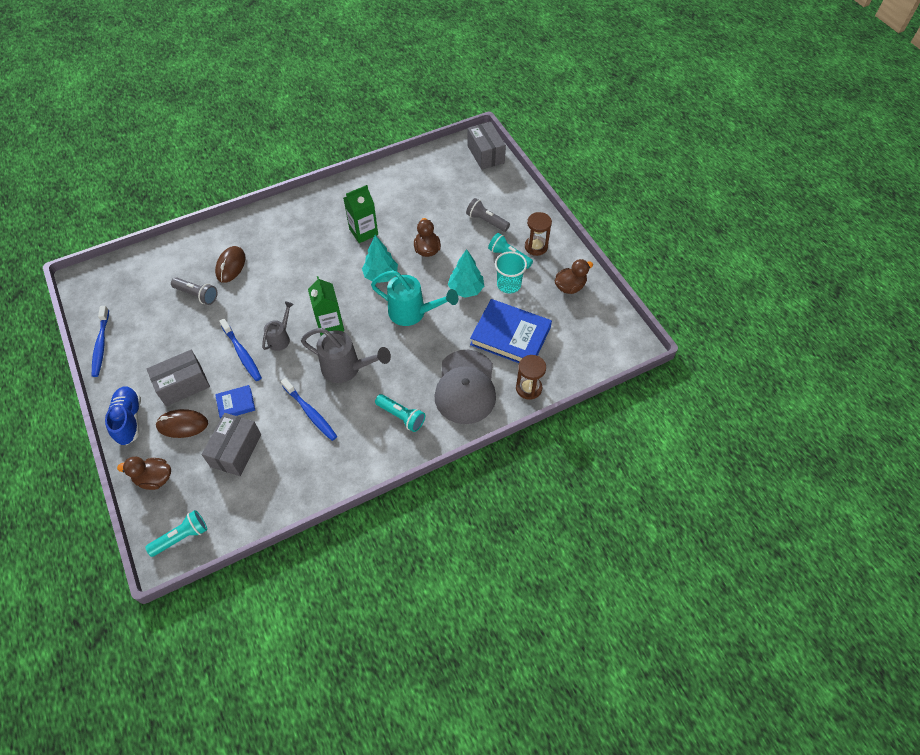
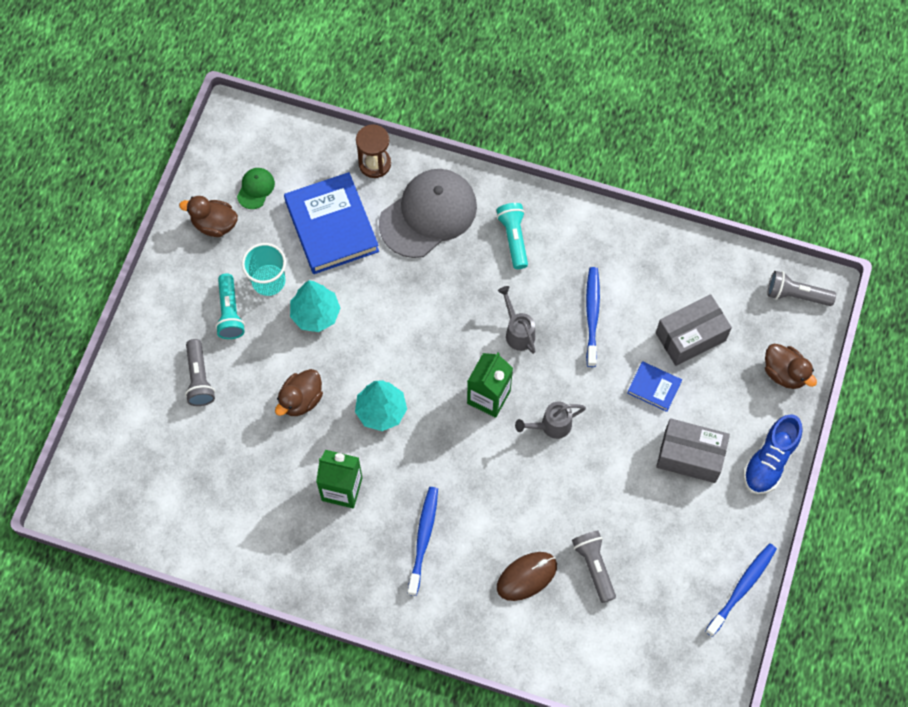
camera: 135 degrees left, 10 degrees up
turquoise flashlight [145,510,207,557] -> grey flashlight [767,271,836,306]
brown mouse [155,409,208,438] -> none
blue toothbrush [219,318,262,381] -> blue toothbrush moved to [408,487,438,596]
grey watering can [301,328,391,383] -> grey watering can [498,286,535,354], size x0.59
turquoise watering can [371,270,458,326] -> none
grey box [467,122,506,170] -> none
brown hourglass [525,212,552,256] -> none
none -> green cap [237,168,275,209]

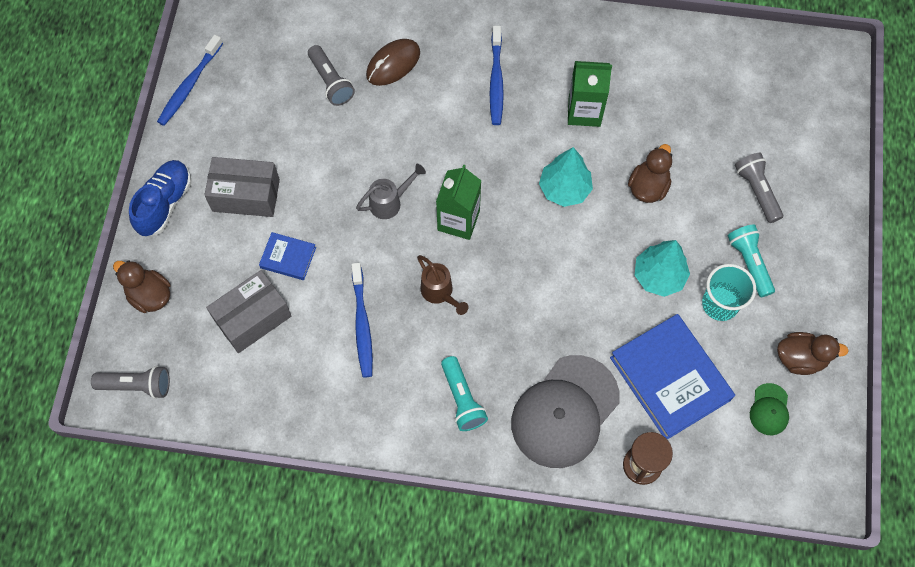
camera: 170 degrees right, 0 degrees up
grey watering can [498,286,535,354] -> brown watering can [417,255,469,315]

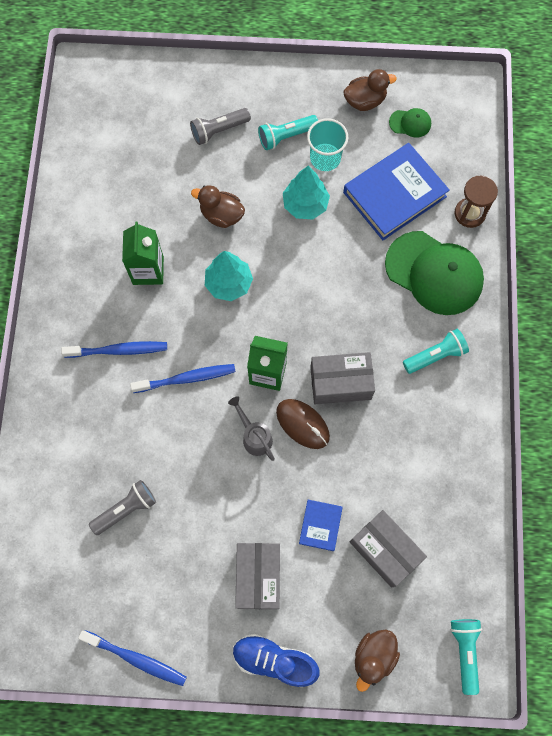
camera: 95 degrees left, 5 degrees up
grey flashlight [91,366,170,399] -> turquoise flashlight [450,619,482,695]
blue toothbrush [351,263,373,378] -> blue toothbrush moved to [130,364,236,393]
brown mouse [366,39,420,86] -> brown mouse moved to [276,399,330,449]
brown watering can [417,255,469,315] -> grey box [310,352,375,404]
grey cap [511,355,620,468] -> green cap [385,231,484,315]
brown duck [777,332,849,375] -> brown duck turned 75 degrees clockwise [344,69,397,111]

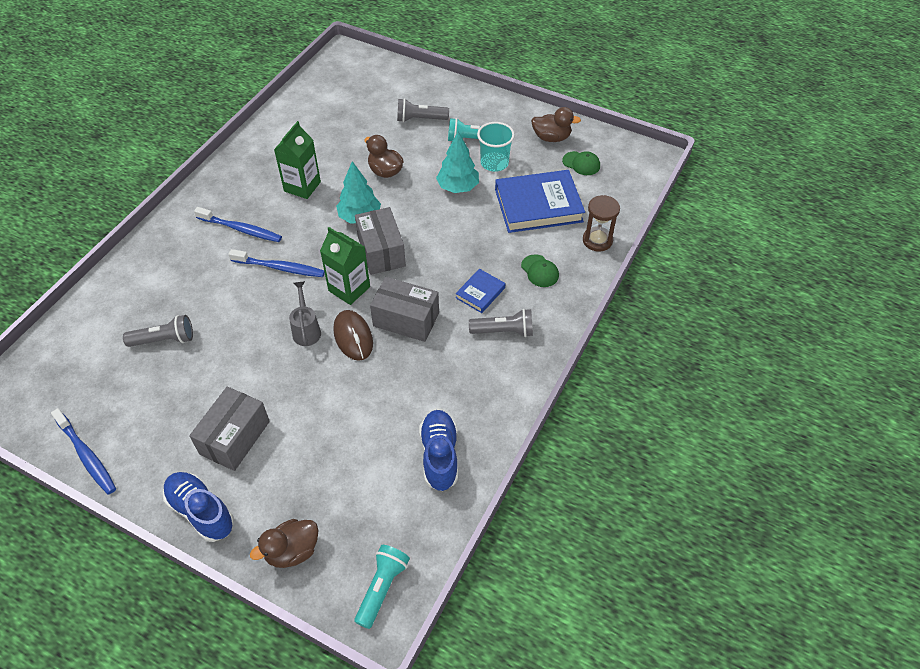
camera: 25 degrees right, 20 degrees down
blue book [299,500,343,551] -> blue book moved to [456,269,505,313]
grey box [350,510,427,588] -> grey box moved to [355,207,406,275]
green cap [385,231,484,315] -> green cap [521,254,559,287], size x0.44
turquoise flashlight [403,329,469,374] -> grey flashlight [469,309,533,337]
none -> blue shoe [419,410,458,491]

